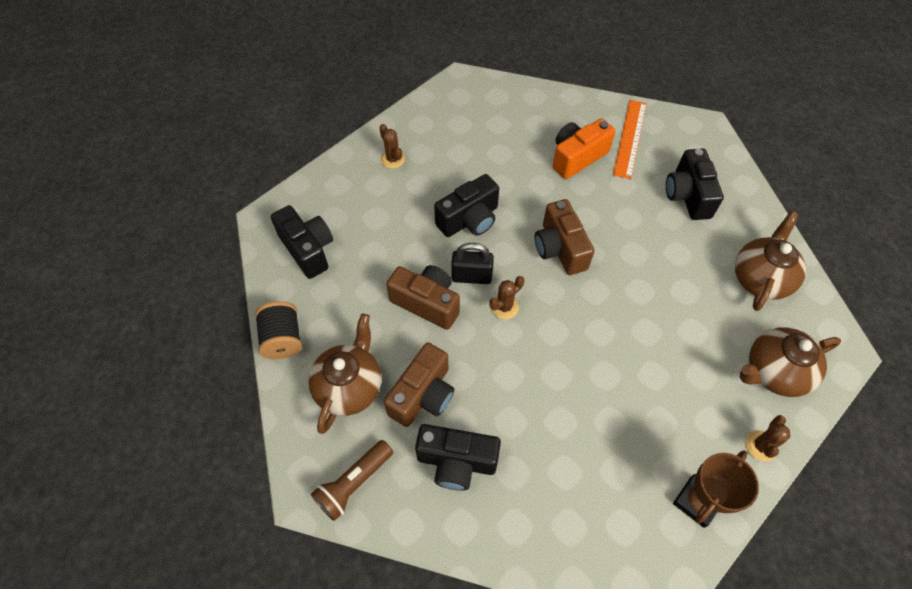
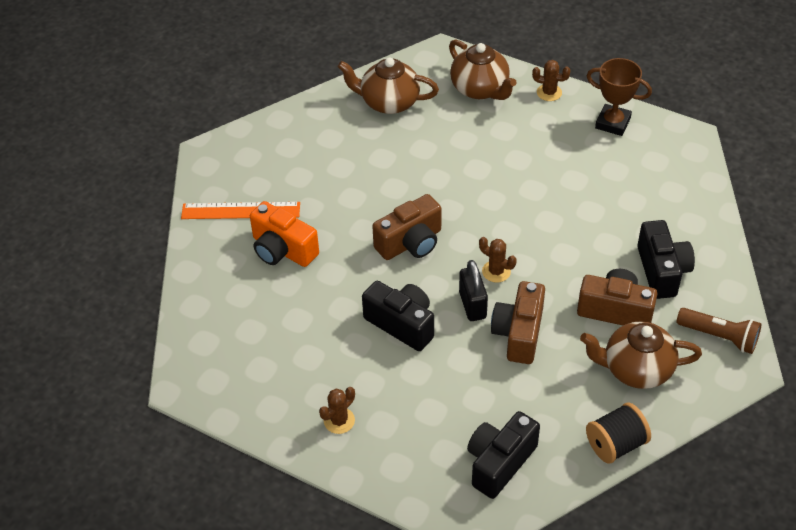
camera: 105 degrees left, 10 degrees down
black camera [666,148,724,220] -> none

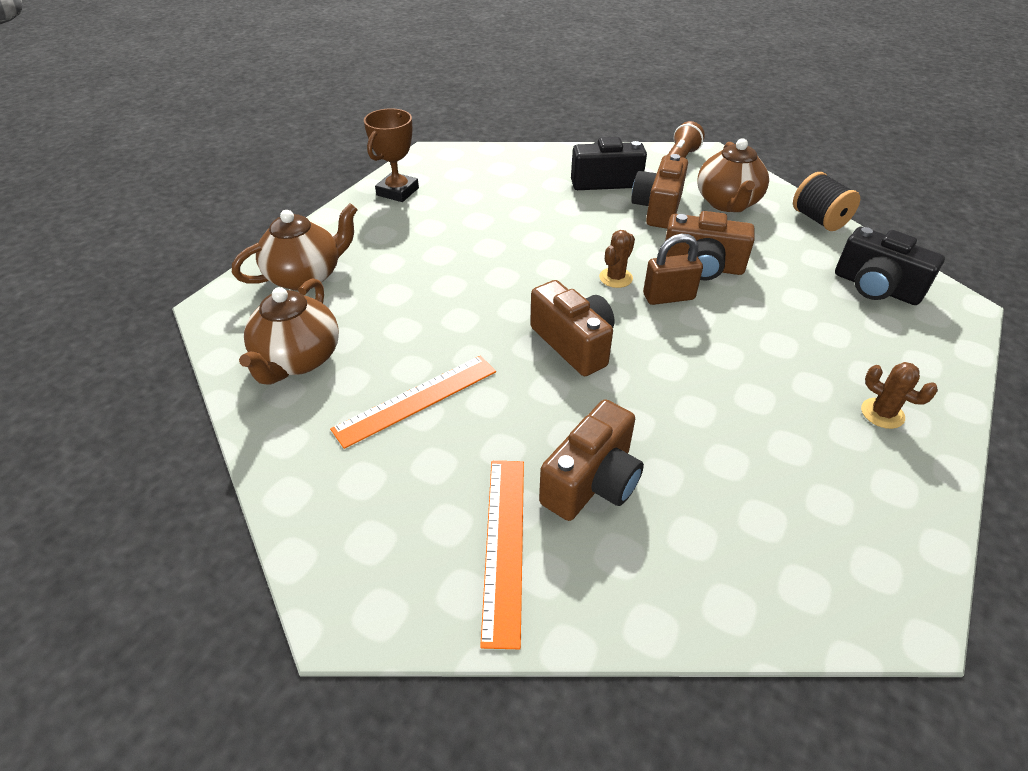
camera: 90 degrees left, 5 degrees down
orange camera [250,201,319,267] -> brown camera [539,399,644,521]
black camera [362,281,434,351] -> none
black padlock [459,260,488,321] -> brown padlock [643,234,703,305]
brown cactus [532,60,571,101] -> none
none -> orange ruler [330,356,496,449]

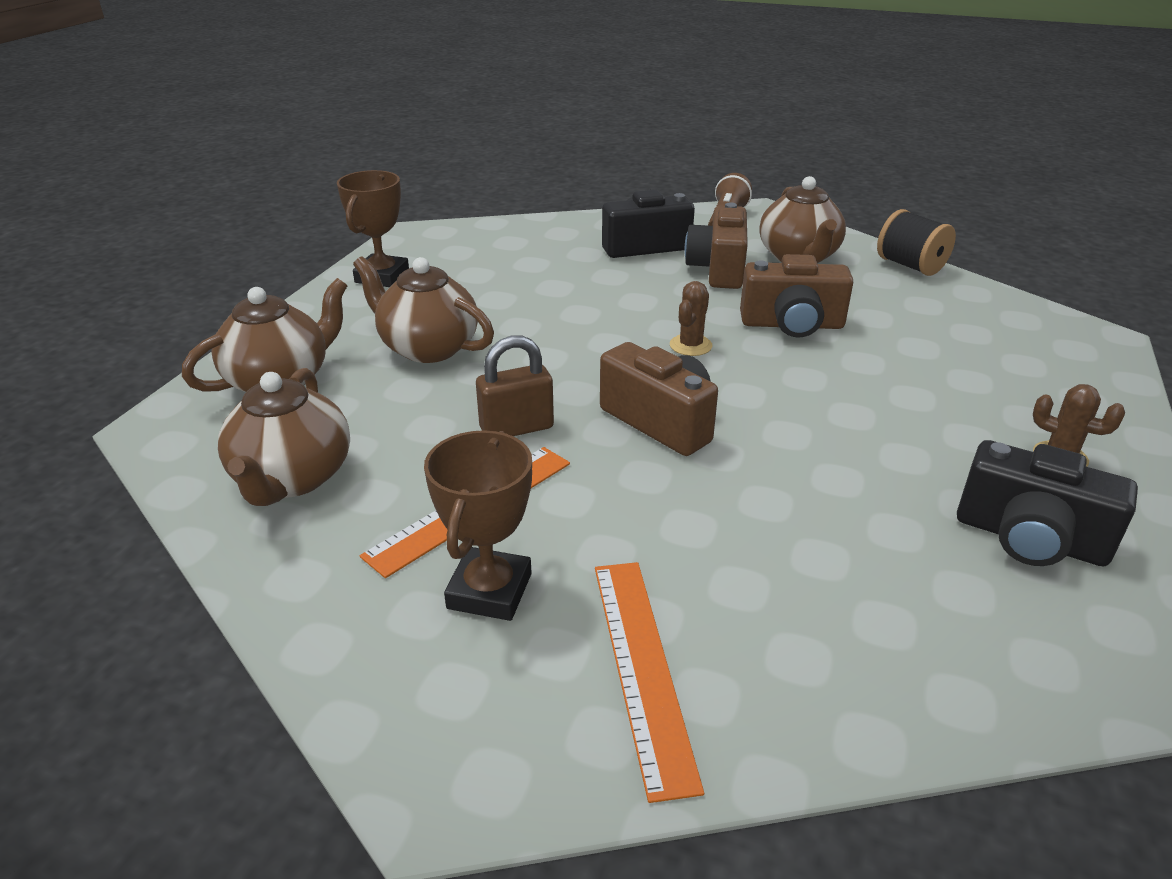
camera: 10 degrees left, 10 degrees down
brown camera [539,399,644,521] -> none
brown padlock [643,234,703,305] -> brown padlock moved to [476,336,554,436]
black camera [835,227,945,305] -> black camera moved to [957,440,1138,566]
none -> brown teapot [353,256,494,363]
none -> brown trophy [424,430,532,621]

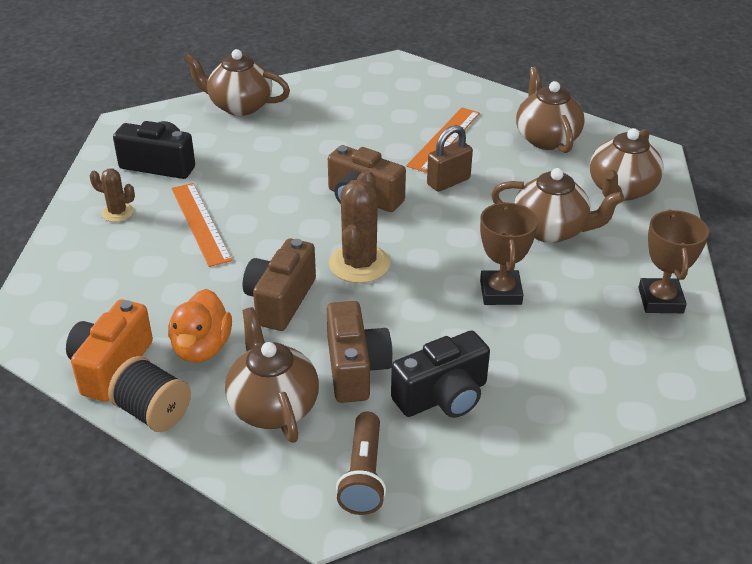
camera: 165 degrees right, 5 degrees up
brown trophy [424,430,532,621] -> brown trophy moved to [480,202,538,305]
orange ruler [595,562,704,803] -> orange ruler moved to [171,183,233,267]
brown cactus [670,281,713,356] -> brown cactus [329,170,390,283], size x1.81
brown camera [740,254,853,338] -> brown camera turned 60 degrees counterclockwise [243,238,316,331]
none -> orange camera [66,299,153,402]
none -> orange duck [168,289,232,363]
none -> brown teapot [184,49,290,116]

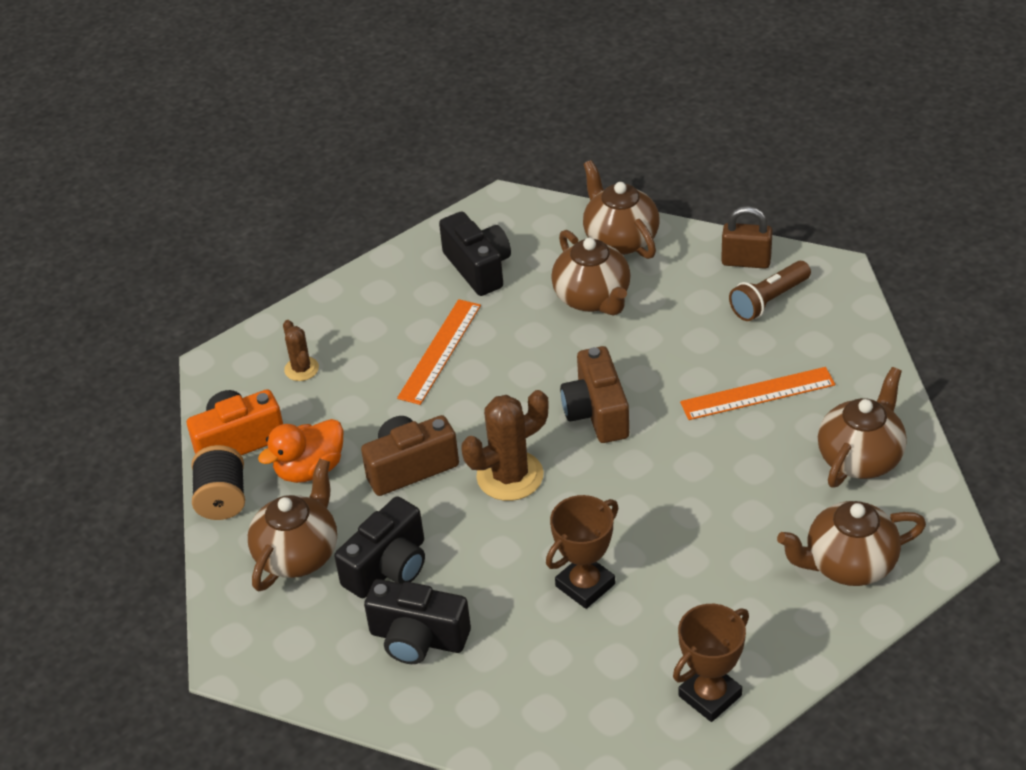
camera: 50 degrees right, 5 degrees up
brown cactus [89,169,135,222] -> brown cactus moved to [283,320,319,381]
brown camera [327,301,393,403] -> black camera [334,496,425,598]
brown flashlight [336,412,386,515] -> brown flashlight moved to [729,261,811,321]
brown padlock [427,125,473,192] -> brown padlock moved to [721,206,773,269]
brown teapot [491,168,624,243] -> brown teapot moved to [551,230,631,316]

